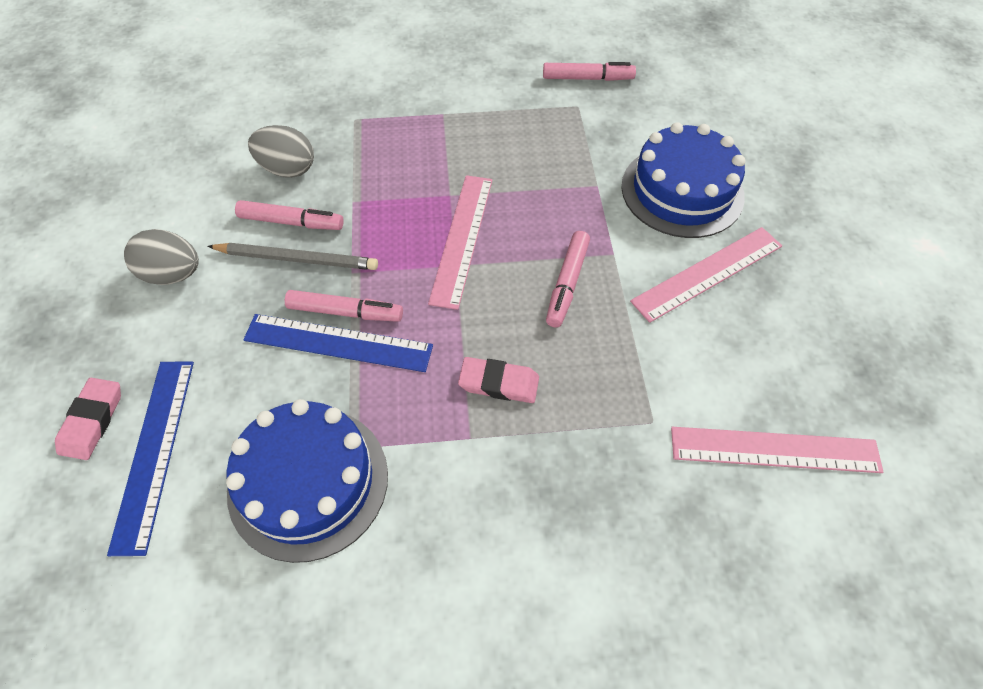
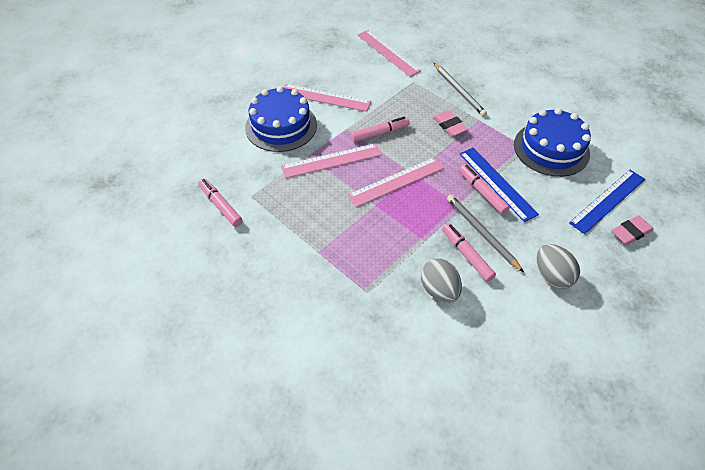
camera: 130 degrees left, 5 degrees down
none -> pink ruler [281,143,382,178]
none -> grey pencil [434,63,487,116]

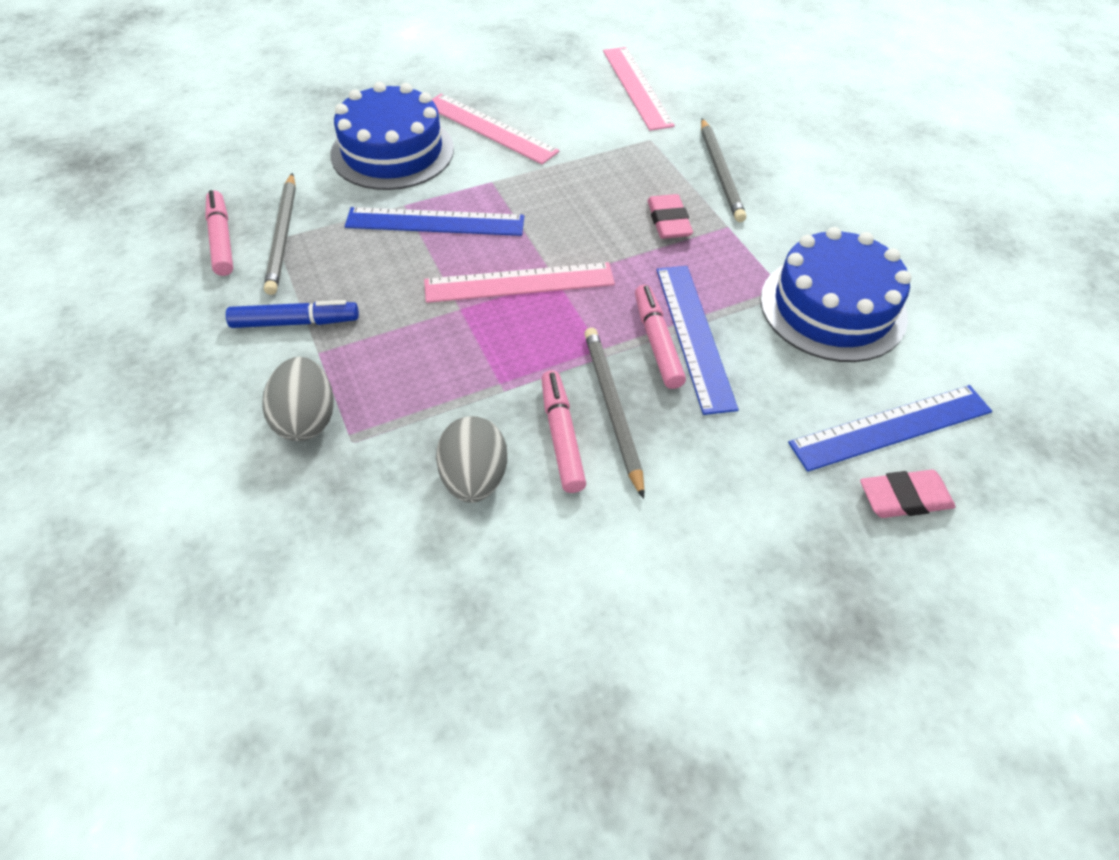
camera: 20 degrees right, 0 degrees up
pink ruler [281,143,382,178] -> blue ruler [345,207,524,236]
pink marker [351,117,410,142] -> none
grey egg [537,244,580,289] -> grey egg moved to [262,357,334,441]
none -> blue marker [226,300,359,328]
none -> grey pencil [264,173,296,295]

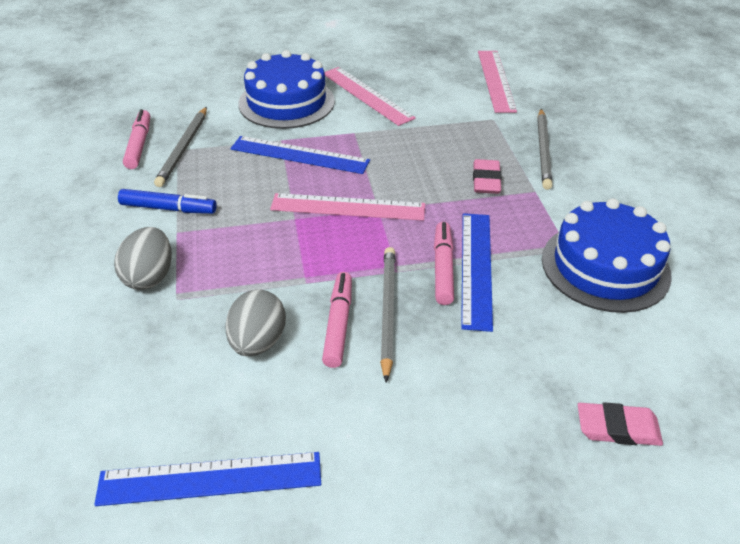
camera: 15 degrees right, 10 degrees down
blue ruler [788,385,992,472] -> blue ruler moved to [94,452,321,506]

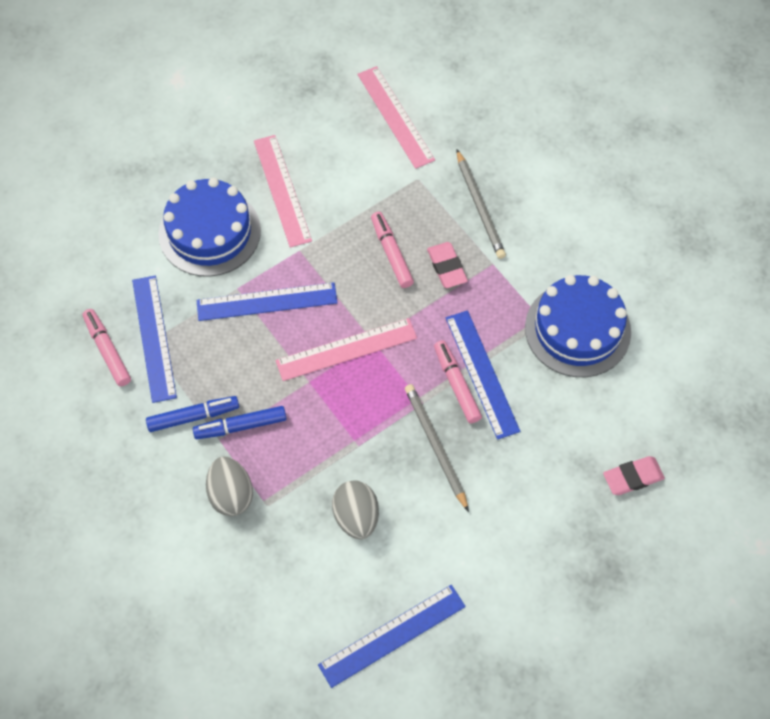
camera: 25 degrees left, 20 degrees up
grey pencil [154,107,207,187] -> blue ruler [132,276,177,403]
pink marker [322,272,352,368] -> pink marker moved to [371,212,414,288]
pink ruler [325,67,416,126] -> pink ruler turned 45 degrees clockwise [254,135,312,247]
none -> blue marker [193,406,287,439]

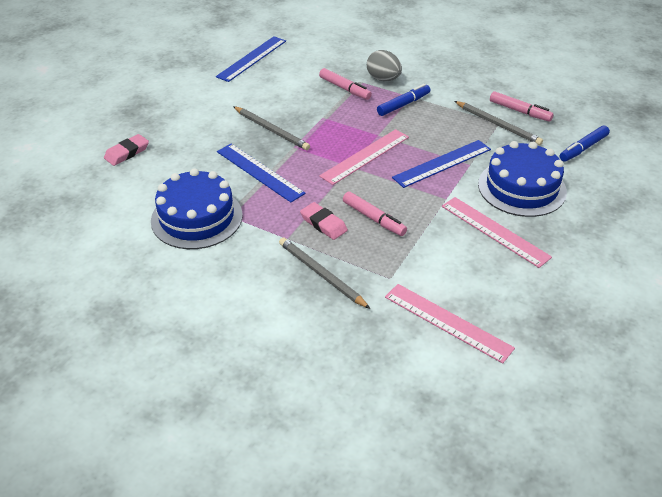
camera: 155 degrees right, 20 degrees down
blue ruler [132,276,177,403] -> grey pencil [454,101,543,145]
blue marker [146,396,239,432] -> blue marker moved to [560,125,610,162]
grey egg [332,480,379,539] -> none
pink marker [434,340,482,424] -> pink marker moved to [319,68,372,100]

